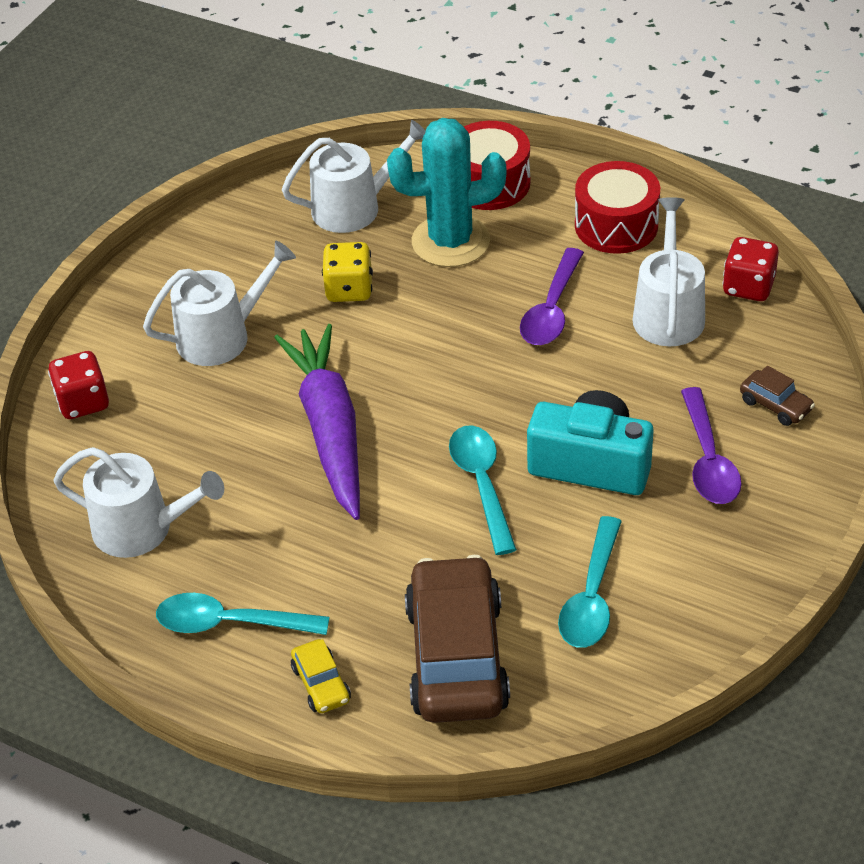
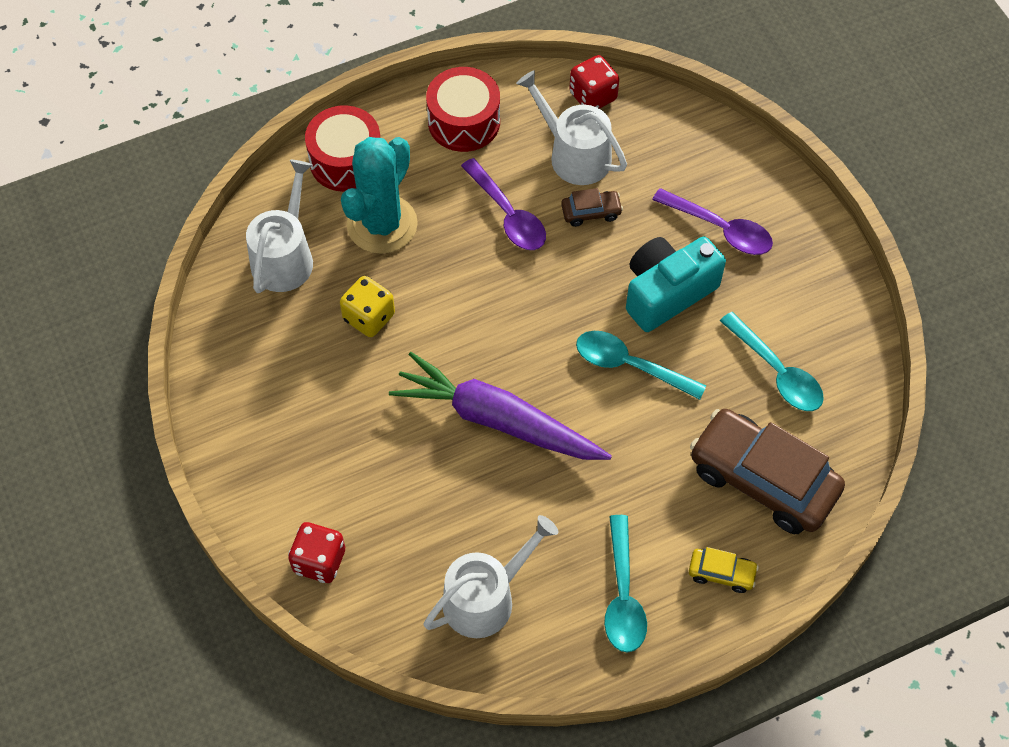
camera: 55 degrees left, 15 degrees up
white watering can [143,241,296,366] -> none
turquoise spoon [156,593,329,635] -> turquoise spoon turned 45 degrees counterclockwise [604,515,647,653]
brown car [740,366,815,426] -> brown car moved to [561,188,623,227]

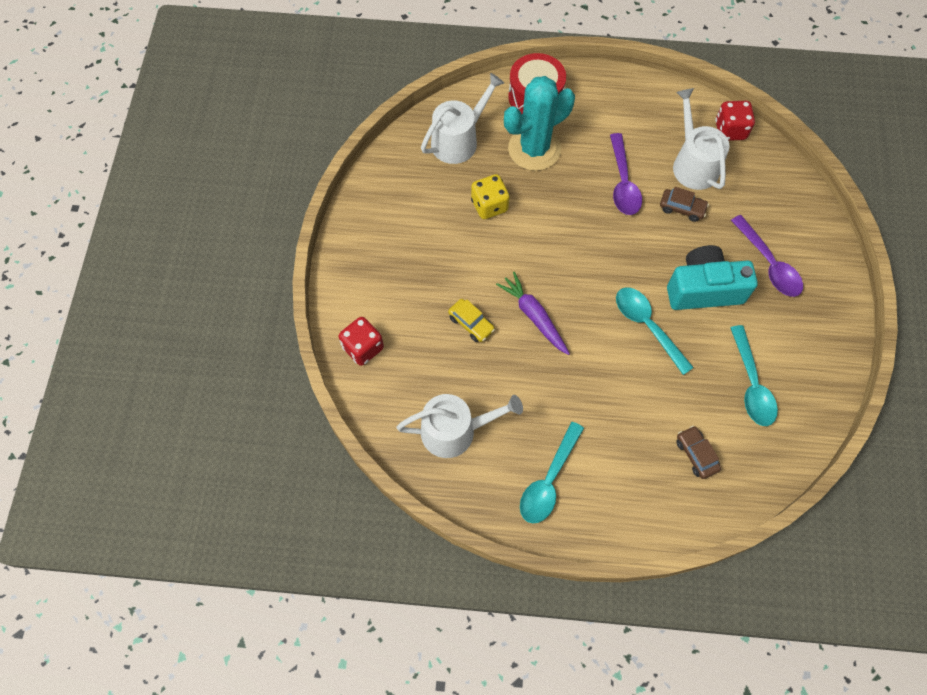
camera: 30 degrees right, 5 degrees up
purple carrot [389,352,612,460] -> purple carrot [496,272,570,355], size x0.59
red drum [426,67,500,152] -> none
yellow car [689,547,759,593] -> yellow car moved to [448,299,495,342]
brown car [690,409,845,534] -> brown car [676,426,721,479], size x0.43

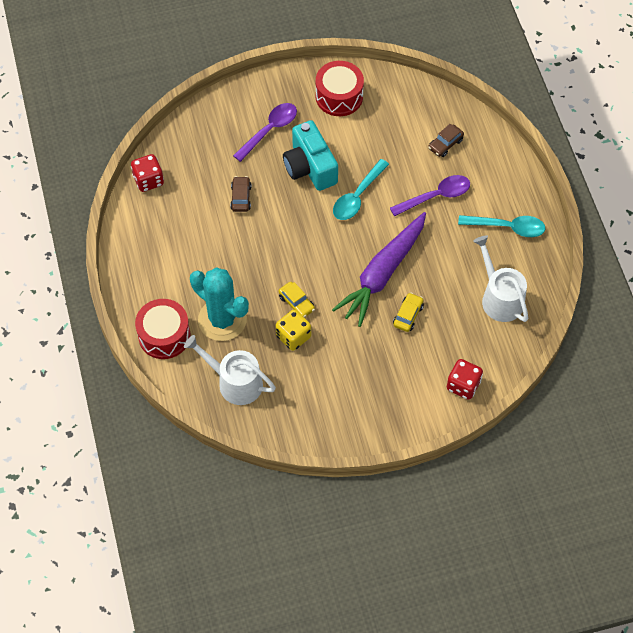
camera: 110 degrees left, 5 degrees down
purple carrot [496,272,570,355] -> purple carrot [332,212,426,327], size x1.70
purple spoon [610,133,642,215] -> purple spoon moved to [390,175,470,216]
white watering can [673,88,730,190] -> none
turquoise spoon [730,325,778,426] -> none
none -> yellow car [278,282,315,318]
none -> red drum [316,61,364,116]

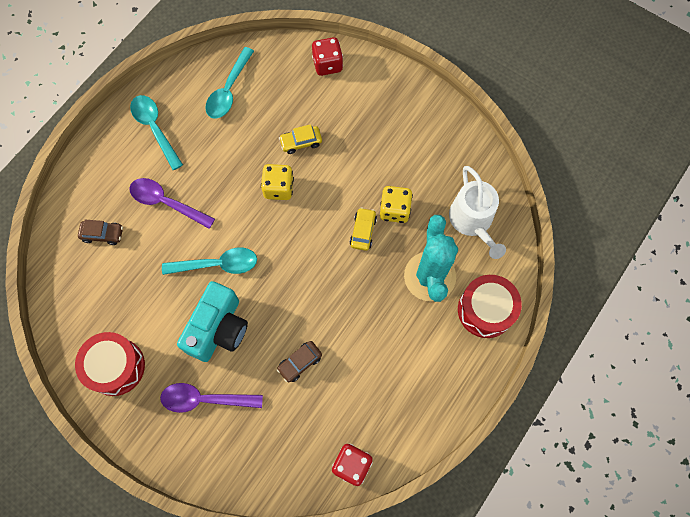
camera: 130 degrees left, 10 degrees up
purple carrot [332,212,426,327] -> yellow dice [261,164,294,200]
white watering can [473,235,528,322] -> turquoise spoon [205,47,254,119]

